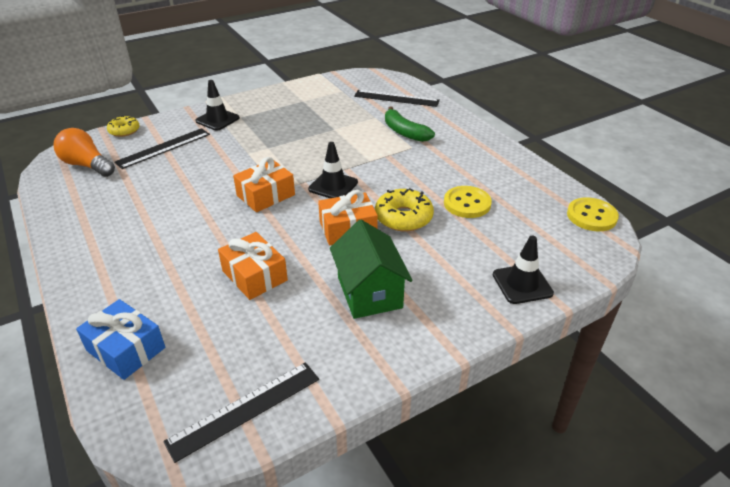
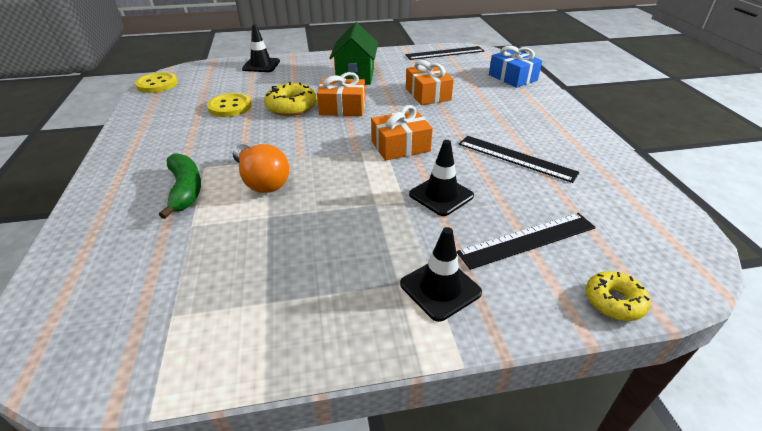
camera: 160 degrees left, 0 degrees up
orange light bulb [54,128,115,177] -> orange light bulb moved to [233,144,289,193]
black traffic cone [308,142,358,198] -> black traffic cone moved to [409,140,474,216]
black ruler [354,90,440,107] -> black ruler moved to [459,136,580,183]

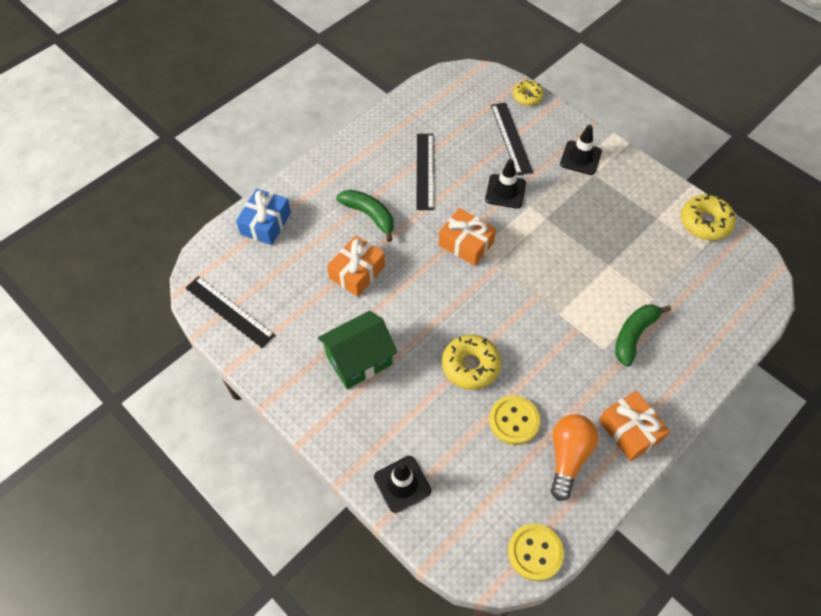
camera: 125 degrees left, 20 degrees up
orange light bulb [233,144,289,193] -> orange light bulb moved to [551,414,598,501]
orange gift [317,72,365,116] -> orange gift moved to [599,391,670,461]
black ruler [457,213,596,270] -> black ruler turned 45 degrees clockwise [491,102,533,175]
none -> green banana [336,190,394,242]
none -> yellow donut [681,195,736,241]

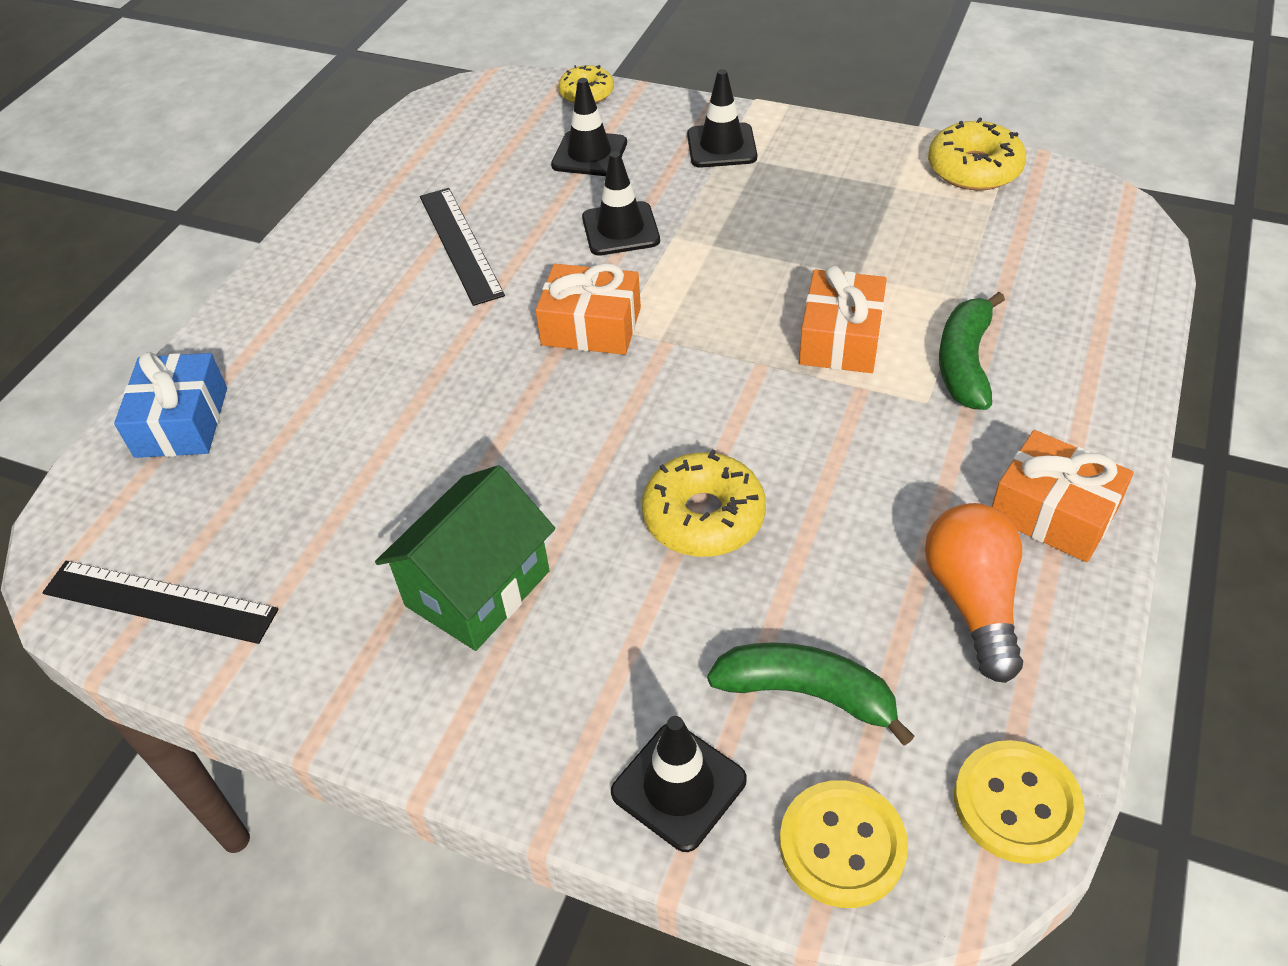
camera: 20 degrees left, 10 degrees down
orange gift [327,235,385,297] -> orange gift moved to [799,266,887,373]
green banana [336,190,394,242] -> green banana moved to [707,642,915,746]
yellow button [489,395,540,445] -> yellow button moved to [780,780,908,908]
black ruler [491,102,533,175] -> black traffic cone [551,78,627,176]

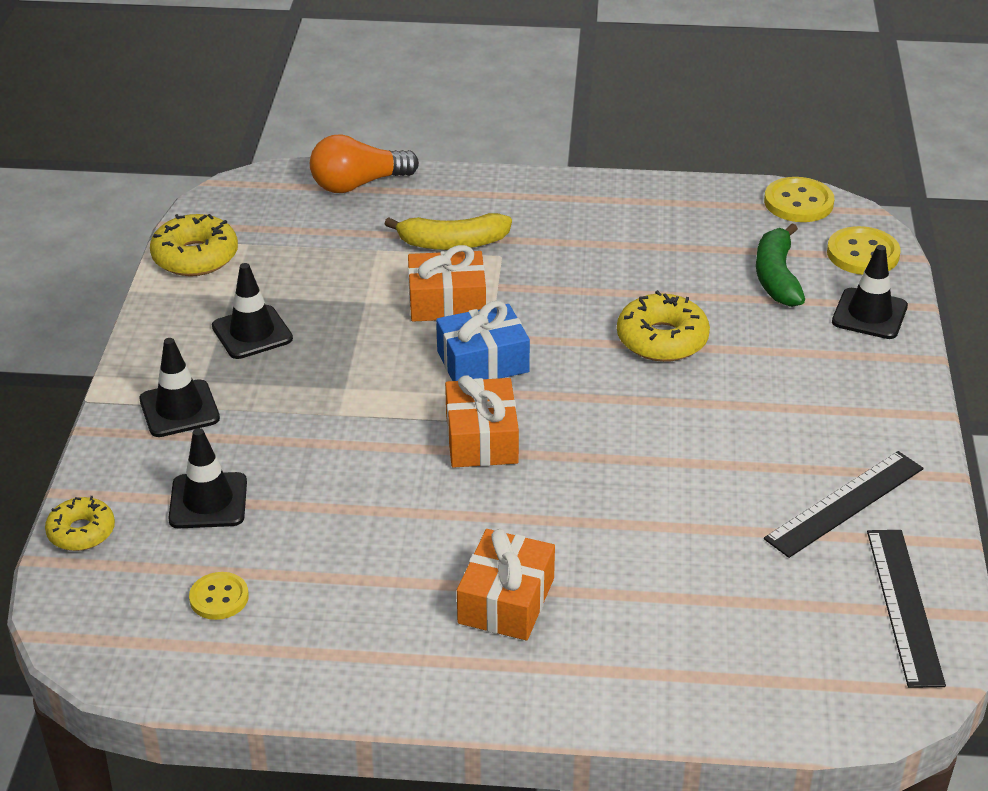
camera: 110 degrees left, 10 degrees down
blue gift [114,352,227,458] -> blue gift moved to [436,301,530,381]
green house [375,465,555,651] -> none
black ruler [420,188,505,306] -> black ruler moved to [764,451,924,558]
black traffic cone [582,151,660,255] -> black traffic cone moved to [212,263,293,359]
orange light bulb [925,503,1023,683] -> orange light bulb moved to [310,134,419,193]
green banana [939,292,1005,410] -> yellow banana [384,213,512,250]
orange gift [992,430,1134,562] -> orange gift moved to [457,529,555,640]
none -> yellow button [189,572,249,620]

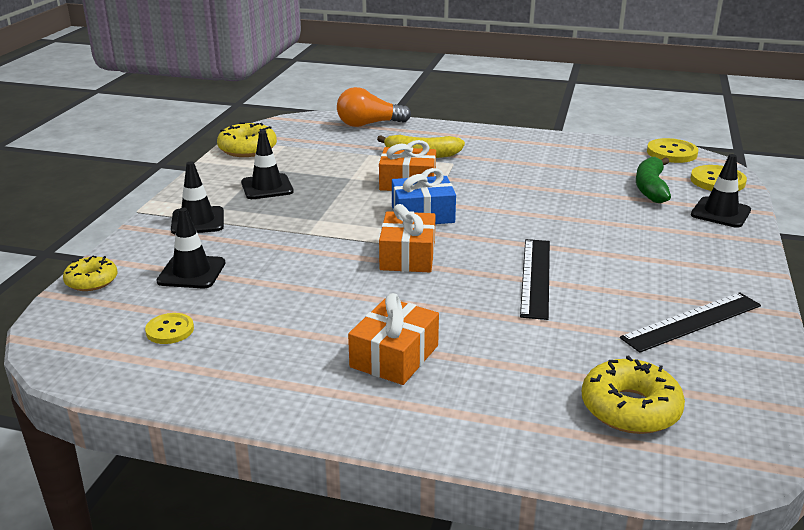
camera: 10 degrees right, 10 degrees down
yellow donut [617,290,710,362] -> yellow donut moved to [582,355,685,434]
black ruler [867,530,946,688] -> black ruler moved to [520,239,550,320]

